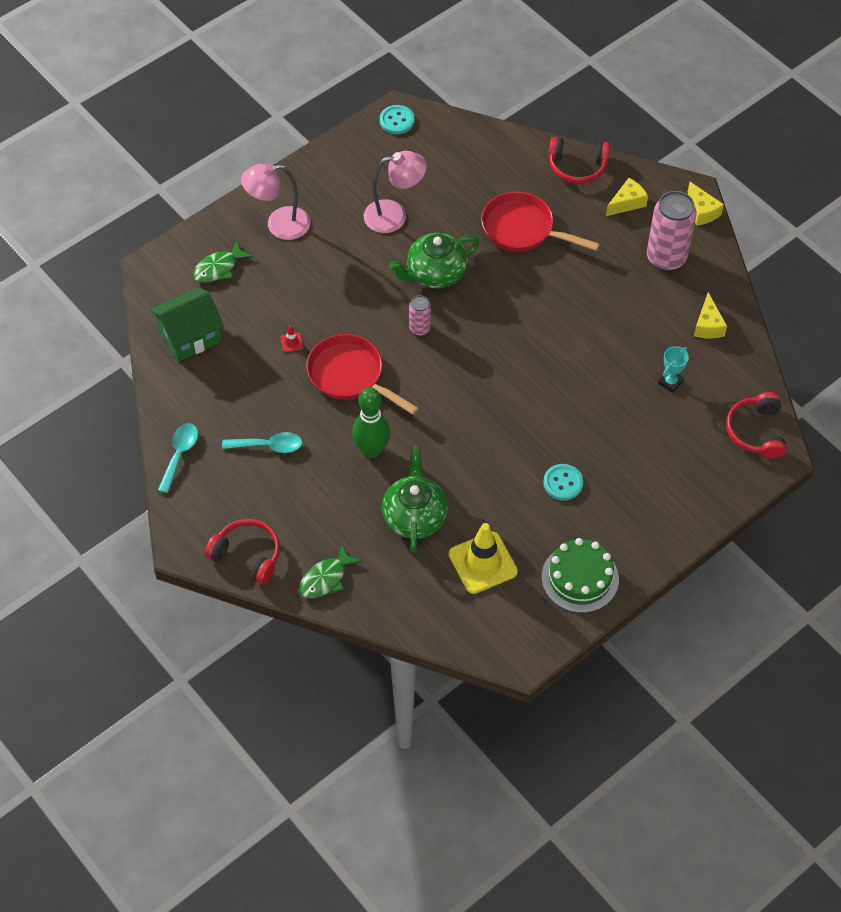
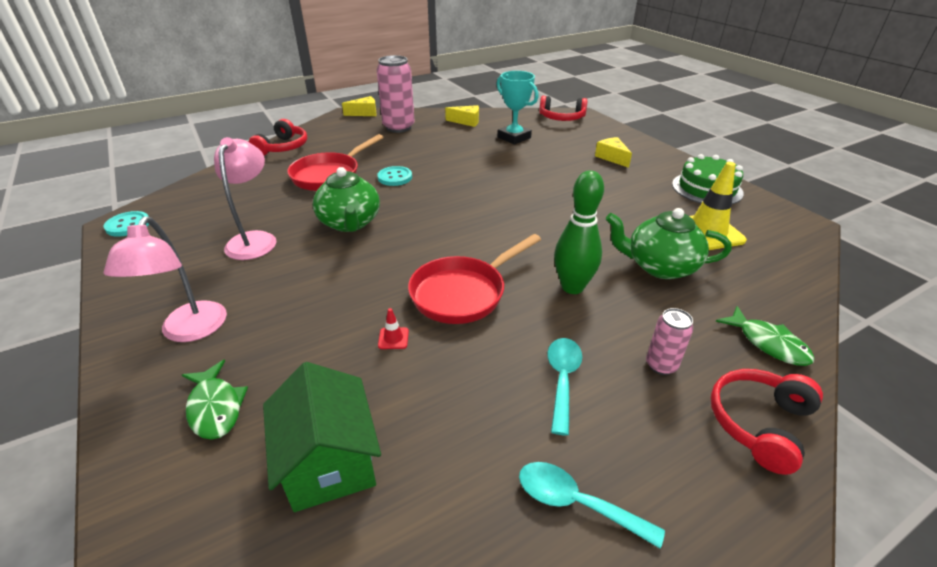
camera: 80 degrees left, 20 degrees down
pink can [409,295,431,336] -> pink can moved to [646,308,693,375]
turquoise button [543,464,583,501] -> turquoise button moved to [377,166,412,186]
yellow cheese [606,178,648,216] -> yellow cheese moved to [595,137,632,168]
turquoise trophy [658,346,689,393] -> turquoise trophy [497,71,539,145], size x1.69

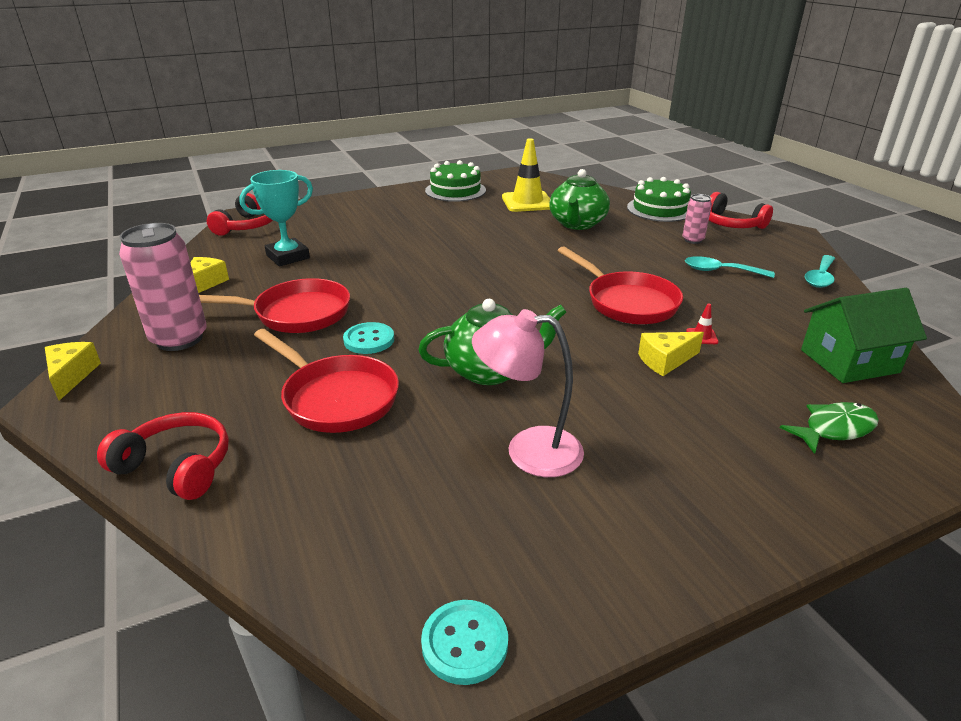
camera: 85 degrees left, 5 degrees down
pink lamp [104,216,227,342] -> none
green bowling pin [554,170,604,294] -> none
yellow cheese [595,137,632,168] -> yellow cheese moved to [638,332,704,376]
green fish [716,306,815,366] -> green cake [627,177,691,222]
none -> red pan [199,278,350,333]

